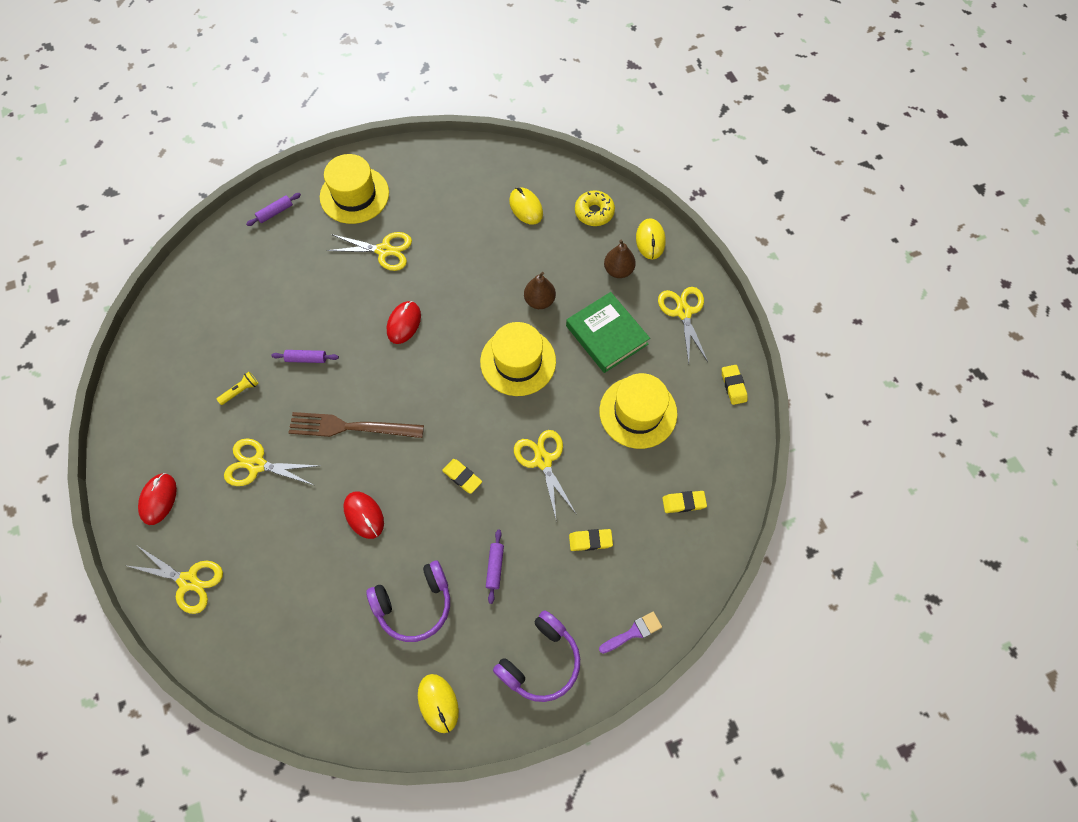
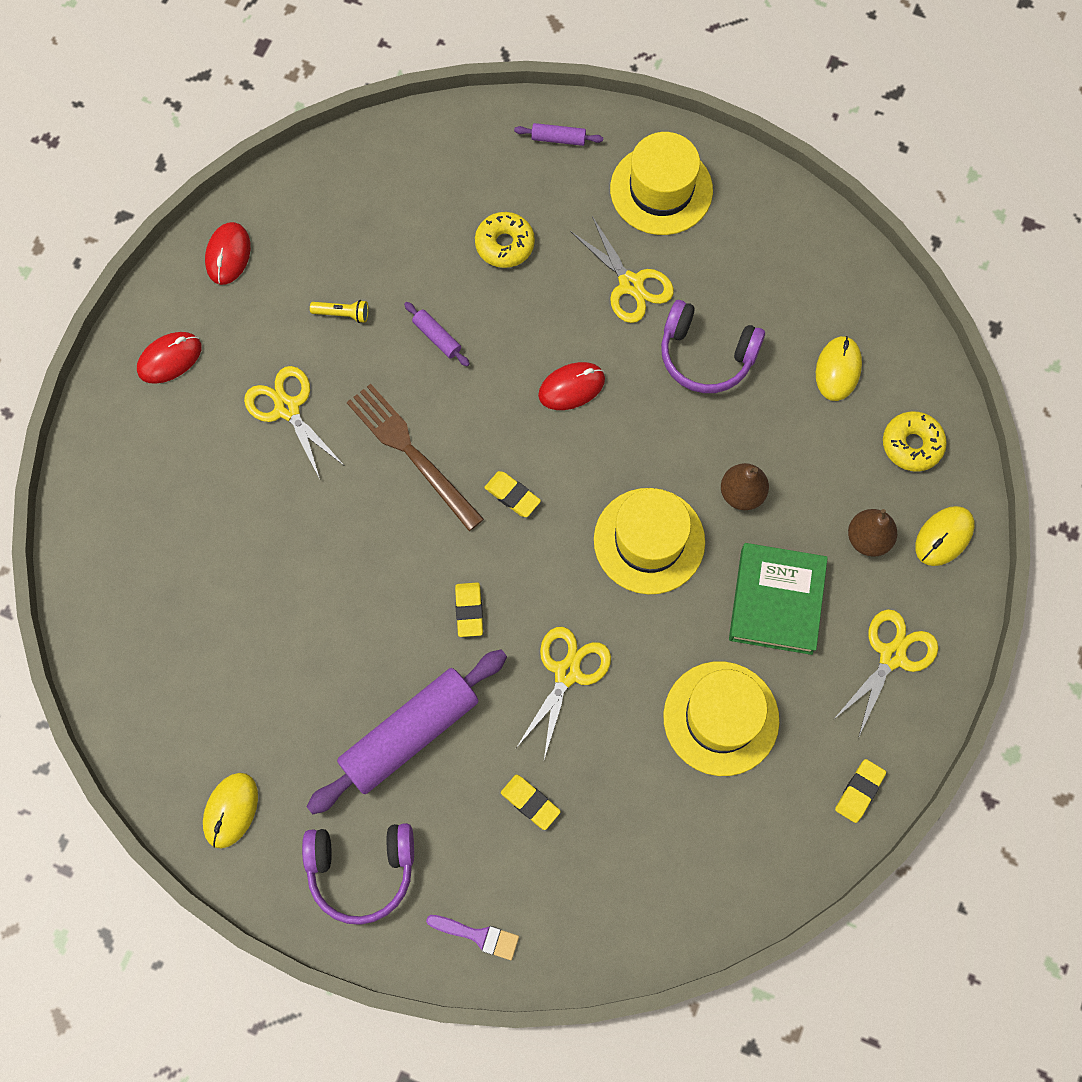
camera: 45 degrees right, 5 degrees up
yellow scissors [128,546,223,614] -> none
red mouse [343,491,384,539] -> red mouse moved to [205,222,251,285]
purple headphones [366,561,450,642] -> purple headphones moved to [661,300,765,393]
purple rolling pin [486,530,504,604] -> purple rolling pin [307,649,507,814], size x2.39
yellow eraser [662,491,707,513] -> yellow eraser moved to [484,471,541,517]
none -> yellow donut [475,212,535,268]

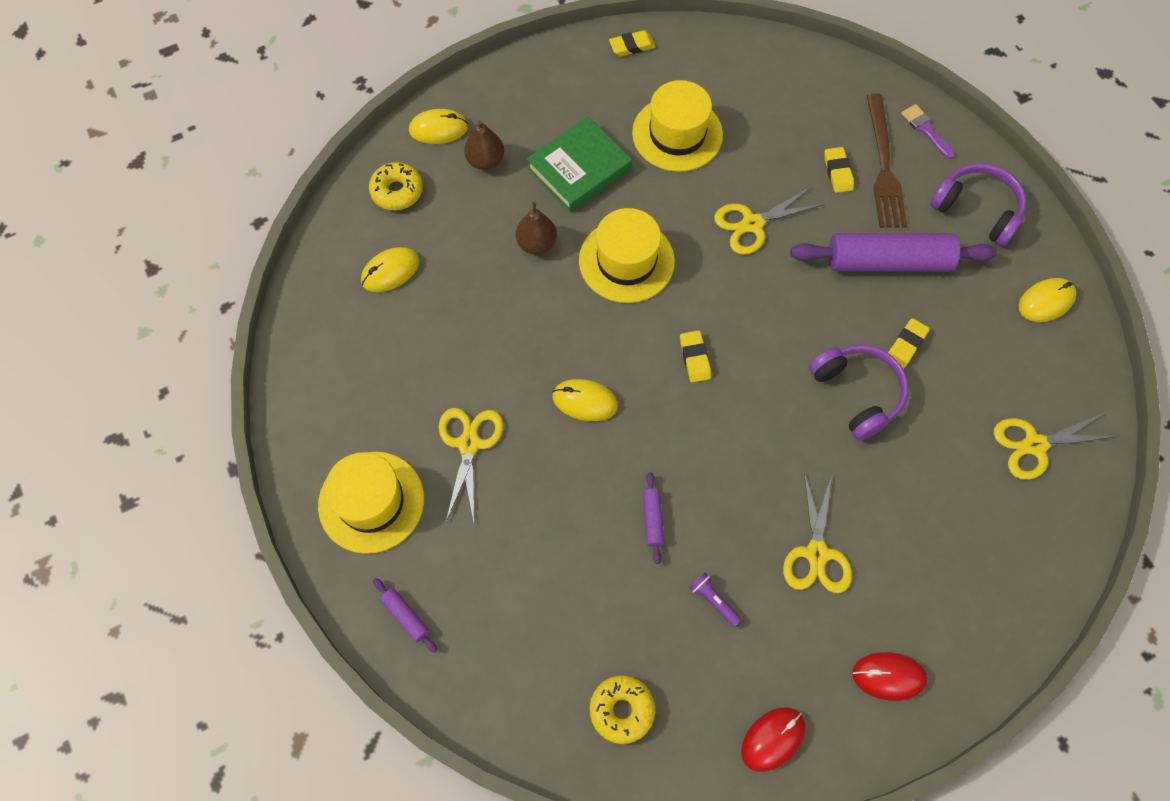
camera: 140 degrees left, 5 degrees down
yellow flashlight [310,300,369,323] -> purple flashlight [689,572,742,627]
brown fork [347,384,484,531] -> brown fork moved to [867,93,907,228]
yellow eraser [455,582,483,637] -> yellow eraser moved to [888,318,930,369]
yellow donut [475,212,535,268] -> yellow donut moved to [590,675,655,744]
red mouse [538,362,605,410] -> yellow mouse [553,379,618,421]
purple headphones [661,300,765,393] -> purple headphones moved to [809,344,909,441]
yellow scissors [832,609,938,738] -> yellow scissors moved to [994,413,1118,480]

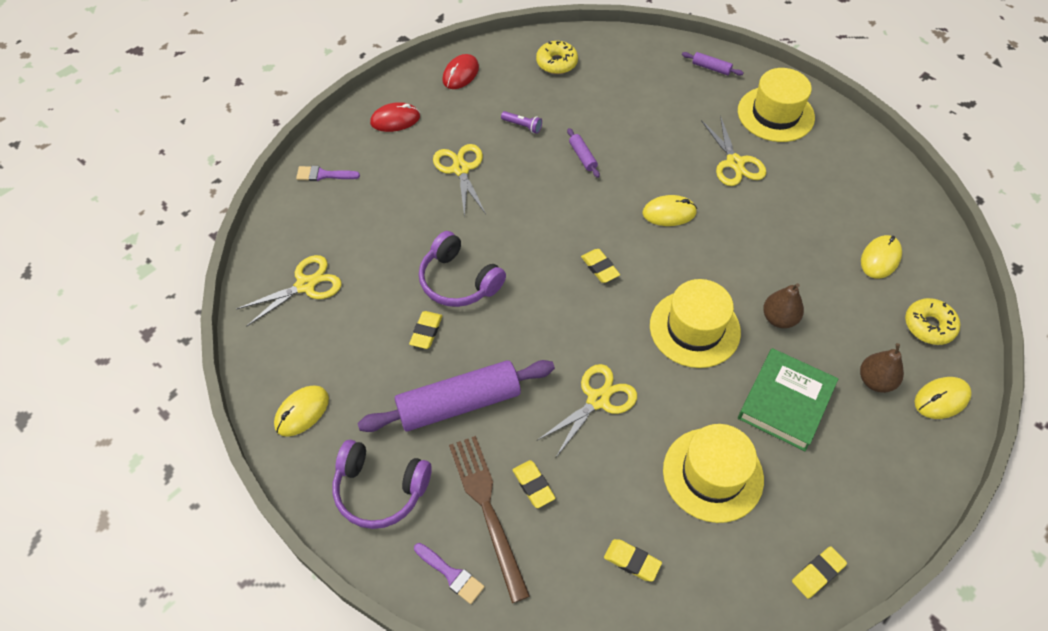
camera: 160 degrees right, 10 degrees down
none -> purple brush [296,166,360,181]
none -> yellow eraser [604,539,662,582]

